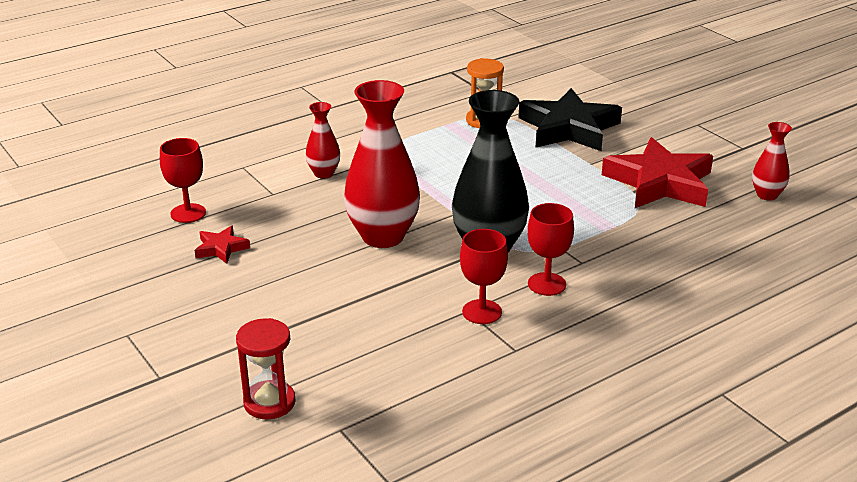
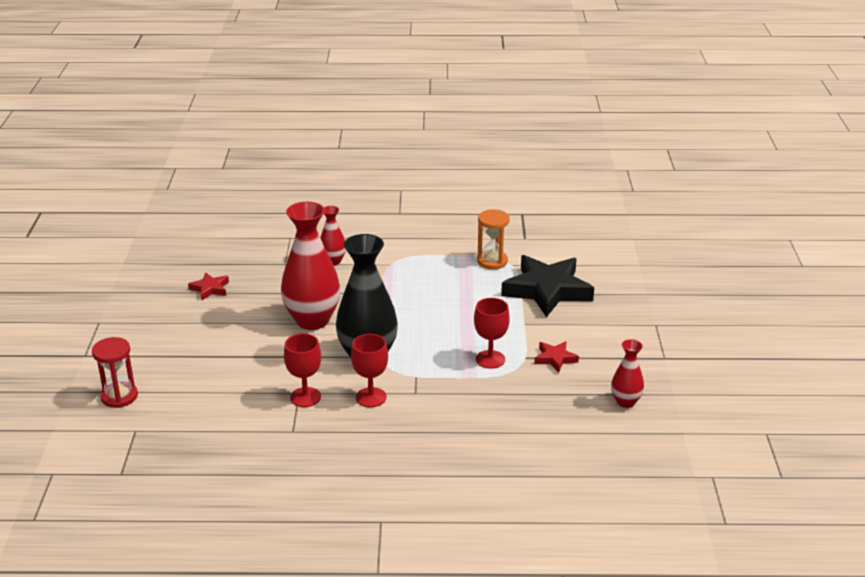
camera: 35 degrees right, 0 degrees up
red goblet [160,138,206,223] -> red goblet moved to [474,298,510,369]
red star [602,137,713,208] -> red star [534,341,579,373], size x0.45

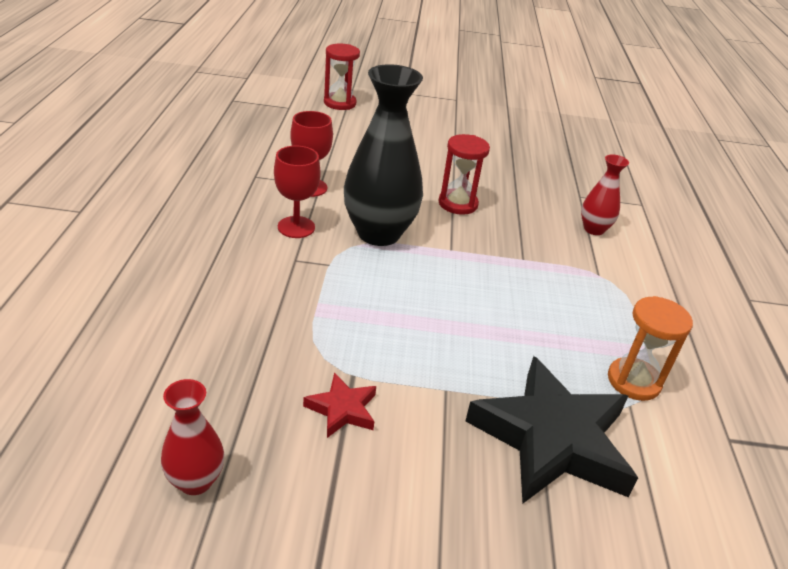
camera: 90 degrees right, 5 degrees up
red star [188,272,229,301] -> none
red vase [281,202,340,330] -> red hourglass [438,134,490,215]
red goblet [474,298,510,369] -> none

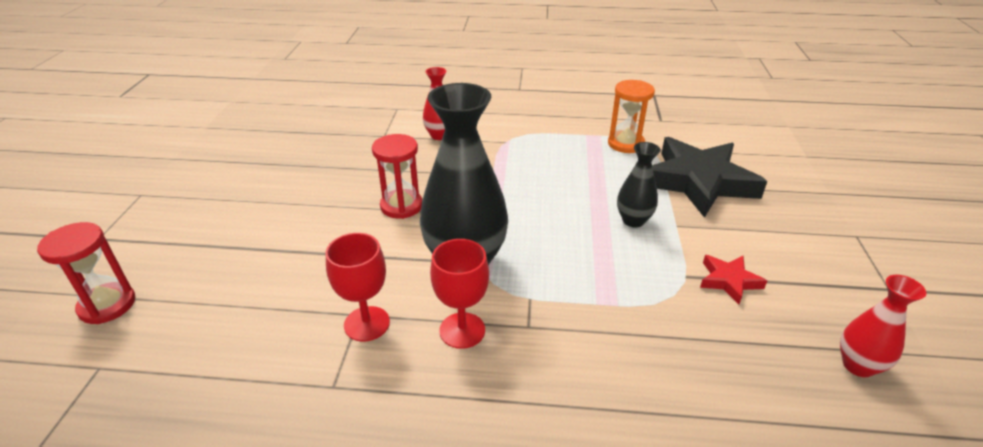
camera: 85 degrees left, 0 degrees up
none -> black vase [617,142,661,227]

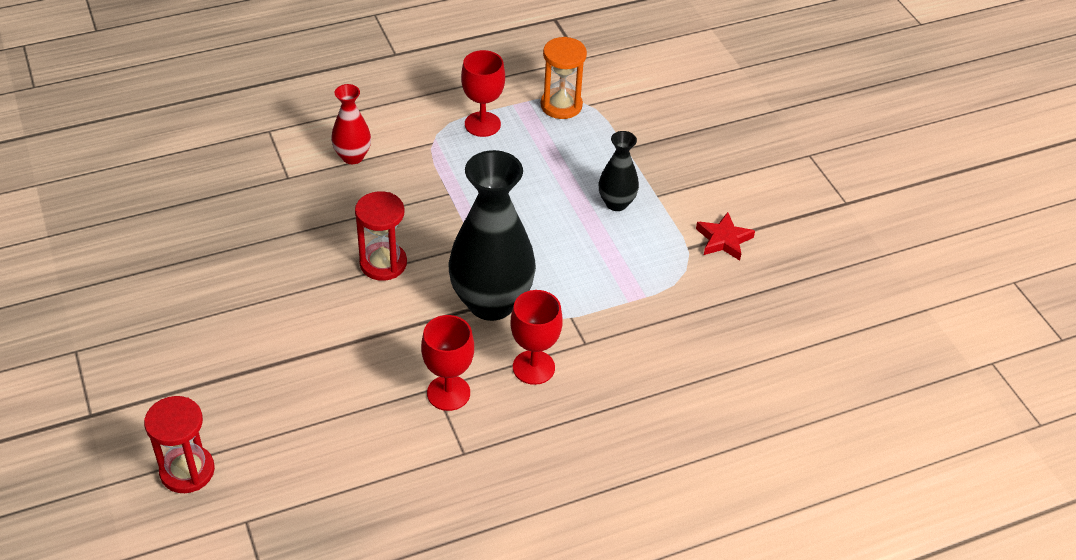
camera: 30 degrees left, 10 degrees up
black star [652,137,767,218] -> none
red vase [840,275,926,377] -> none
none -> red goblet [461,50,505,137]

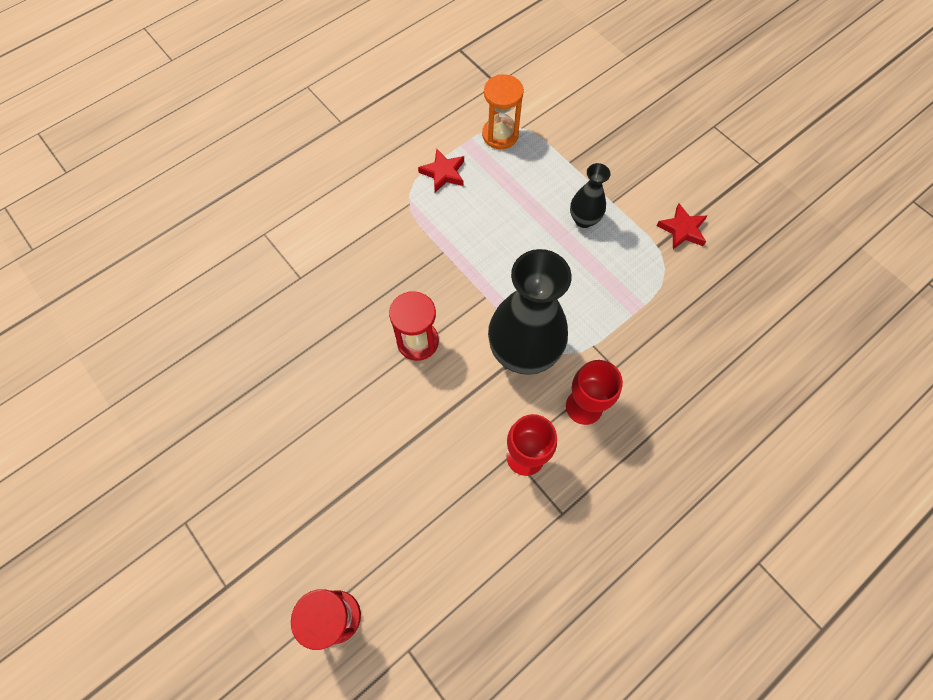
camera: 15 degrees left, 20 degrees up
red vase [331,84,371,164] -> none
red goblet [461,50,505,137] -> red star [418,149,464,192]

